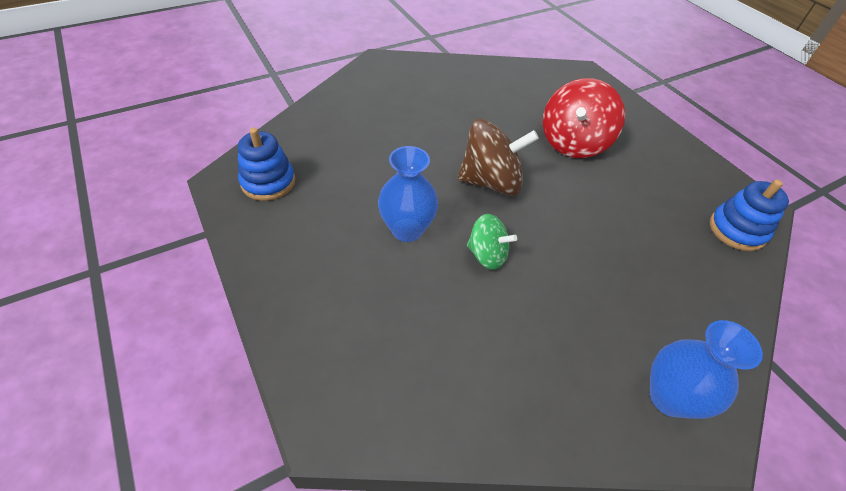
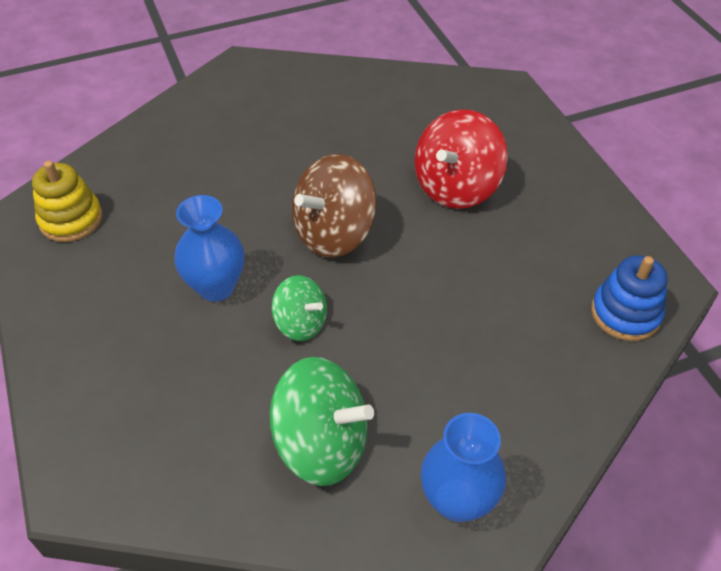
camera: 10 degrees right, 0 degrees up
blue stacking toy [238,128,295,201] -> yellow stacking toy [32,161,102,242]
brown spinning top [458,119,539,196] -> brown spinning top turned 135 degrees clockwise [292,154,377,258]
none -> green spinning top [270,357,374,486]

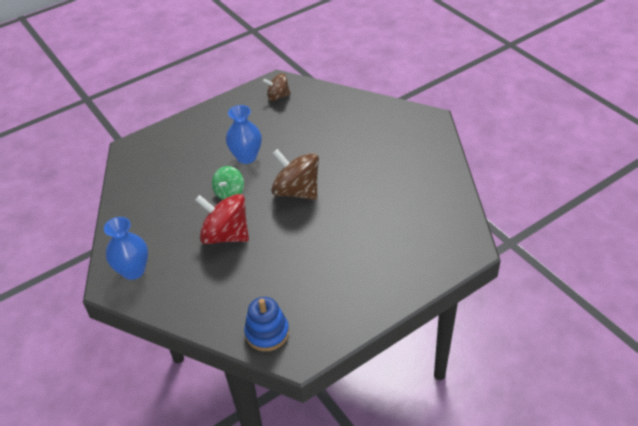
camera: 80 degrees right, 5 degrees down
yellow stacking toy [32,161,102,242] -> brown spinning top [263,73,291,101]
green spinning top [270,357,374,486] -> none
red spinning top [414,109,508,209] -> red spinning top moved to [195,194,249,244]

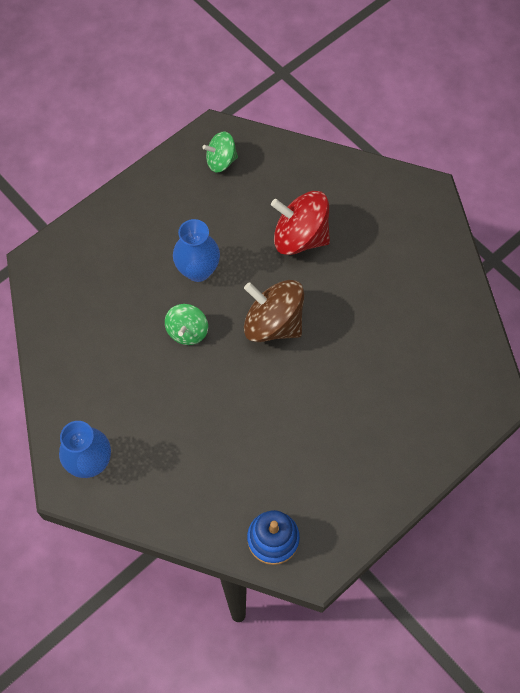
camera: 10 degrees left, 20 degrees up
red spinning top [195,194,249,244] -> red spinning top moved to [271,191,330,255]
brown spinning top [263,73,291,101] -> green spinning top [202,131,238,172]

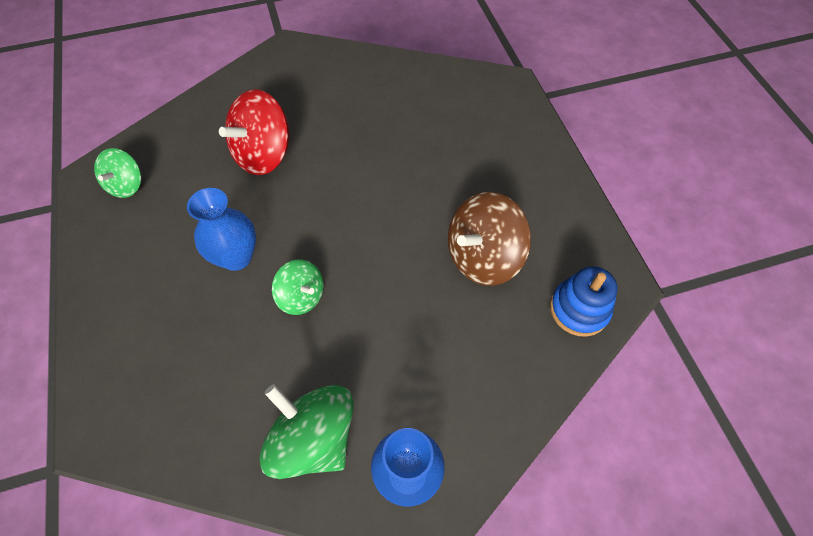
camera: 65 degrees left, 5 degrees down
brown spinning top [244,280,304,342] -> brown spinning top moved to [448,192,531,286]
none -> green spinning top [260,384,354,479]

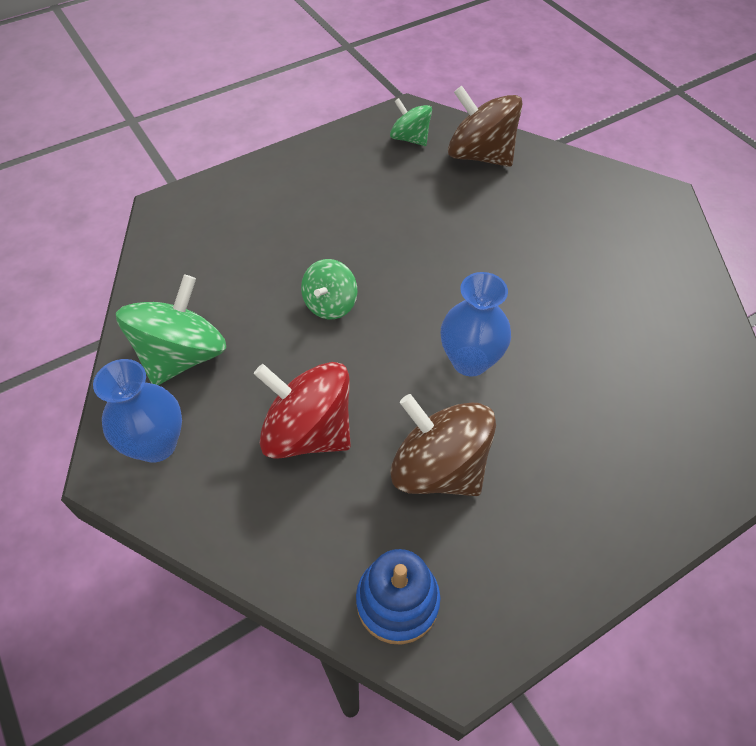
camera: 75 degrees right, 5 degrees down
green spinning top [94,148,141,198] -> green spinning top turned 45 degrees clockwise [390,98,432,146]
blue vase [187,188,256,271] -> blue vase moved to [441,272,511,376]
red spinning top [219,89,289,175] -> red spinning top moved to [254,362,351,459]
none -> brown spinning top [448,86,523,167]

